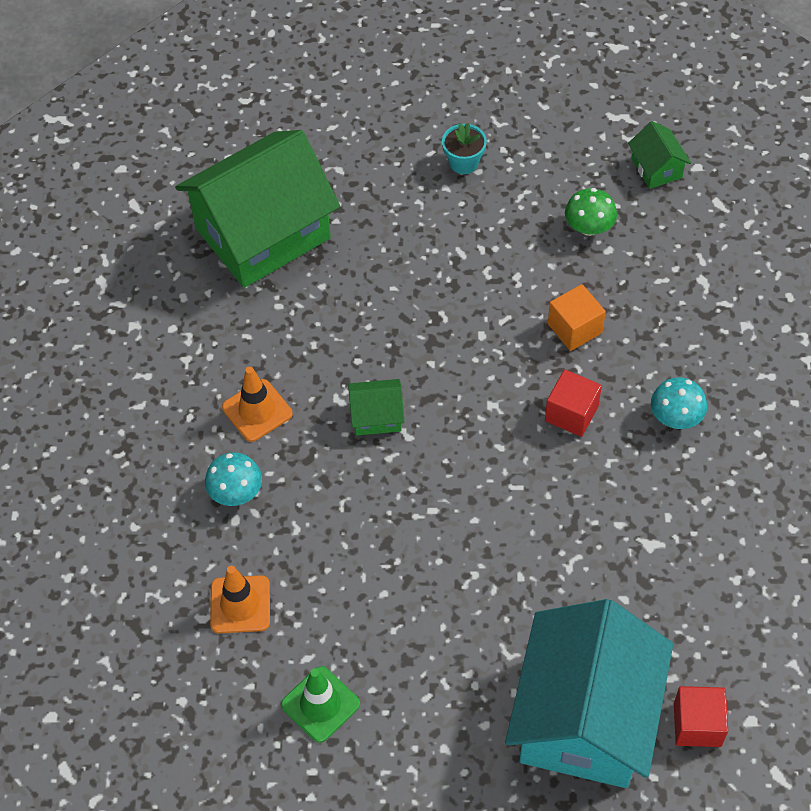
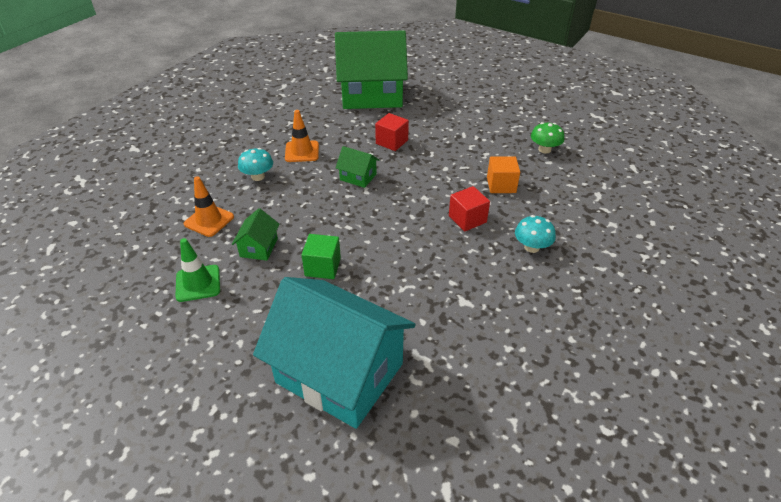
camera: 30 degrees right, 15 degrees down
turquoise flower pot [442,123,487,174] -> none
turquoise house [505,599,673,788] -> turquoise house turned 75 degrees clockwise [253,277,416,429]
green house [628,121,691,189] -> green house moved to [232,208,280,261]
red cube [674,686,728,747] -> red cube moved to [375,113,409,151]
none -> green cube [302,234,341,279]

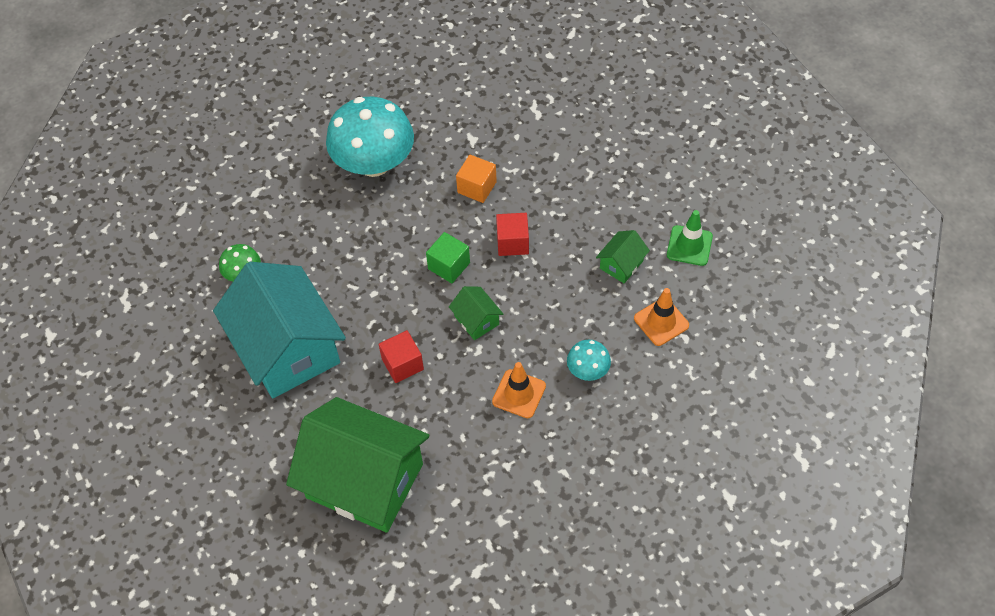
camera: 150 degrees left, 15 degrees up
turquoise house [253,277,416,429] -> turquoise house moved to [213,262,346,398]
green cube [302,234,341,279] -> green cube moved to [426,232,470,283]
red cube [449,186,490,232] -> red cube moved to [496,213,529,256]
orange cube [487,156,520,193] -> orange cube moved to [456,155,497,203]
turquoise mushroom [515,215,556,253] -> turquoise mushroom [326,97,414,177], size x2.20

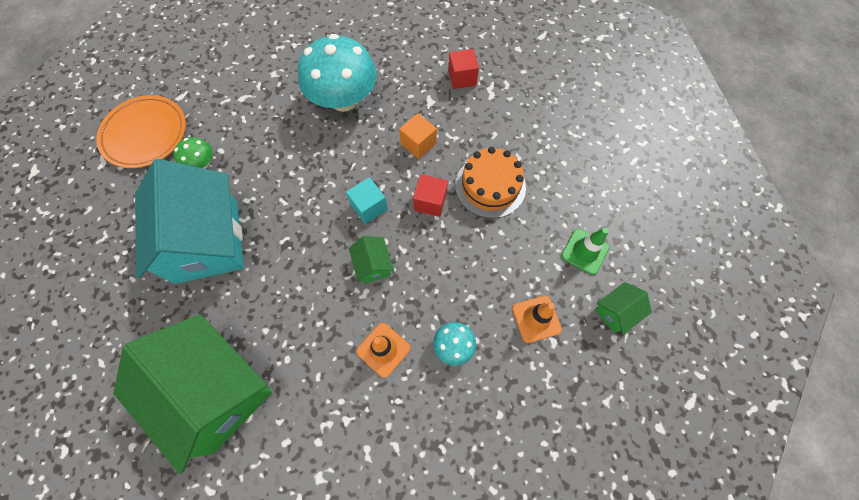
camera: 15 degrees right, 10 degrees up
red cube [379,330,424,383] -> red cube moved to [448,49,479,89]
green cube [426,232,470,283] -> turquoise cube [346,177,388,224]
green house [596,230,650,283] -> green house moved to [594,282,652,335]
none -> orange plate [96,95,186,168]
none -> orange cake [455,147,526,218]

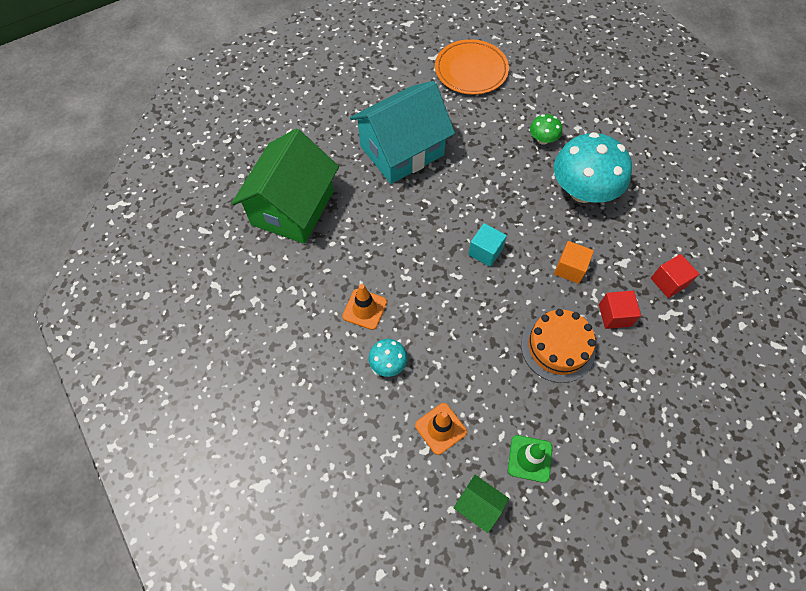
camera: 70 degrees right, 5 degrees down
green mushroom [174,137,213,169] -> green mushroom moved to [530,114,562,145]
green house [349,236,394,284] -> none
red cube [413,174,448,217] -> red cube moved to [599,291,641,329]

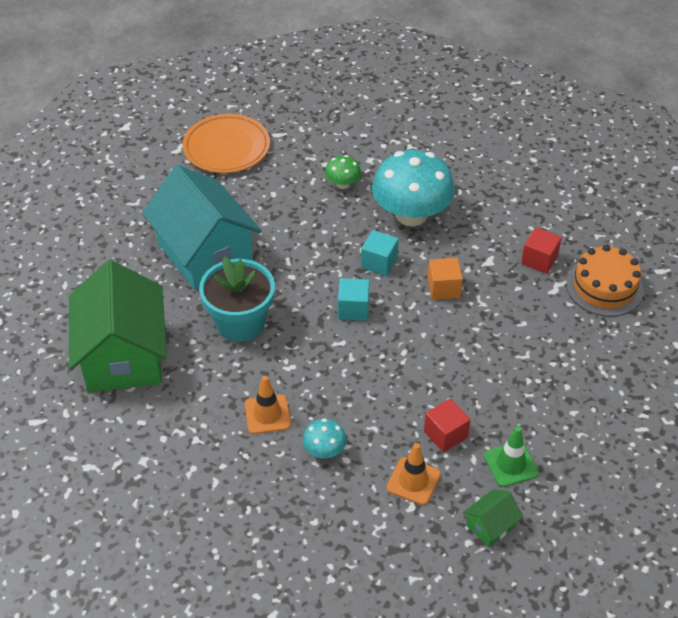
camera: 30 degrees left, 15 degrees down
turquoise house [350,81,455,184] -> turquoise house turned 60 degrees counterclockwise [142,165,262,290]
green house [454,475,509,533] -> green house turned 45 degrees counterclockwise [463,489,523,547]
orange cake [521,309,596,383] -> orange cake moved to [566,245,644,317]
red cube [599,291,641,329] -> red cube moved to [424,398,471,452]
none -> turquoise flower pot [199,257,275,342]
none -> turquoise cube [361,230,399,276]

